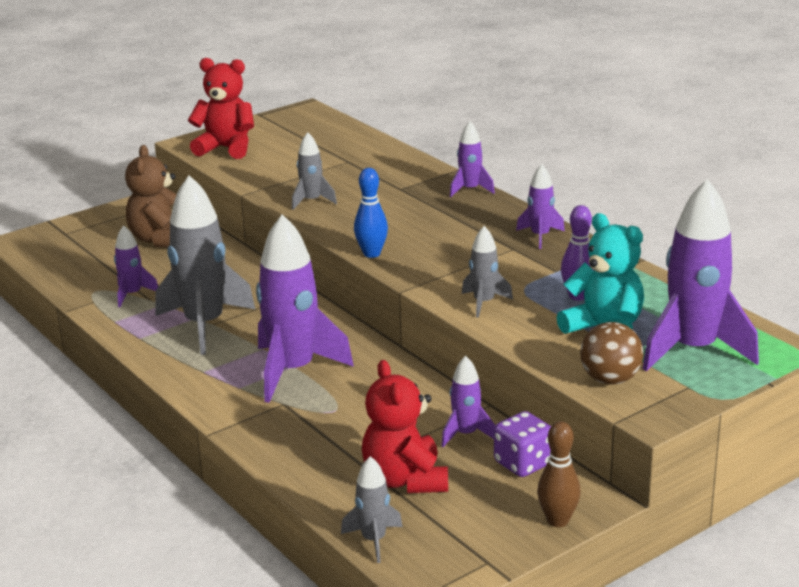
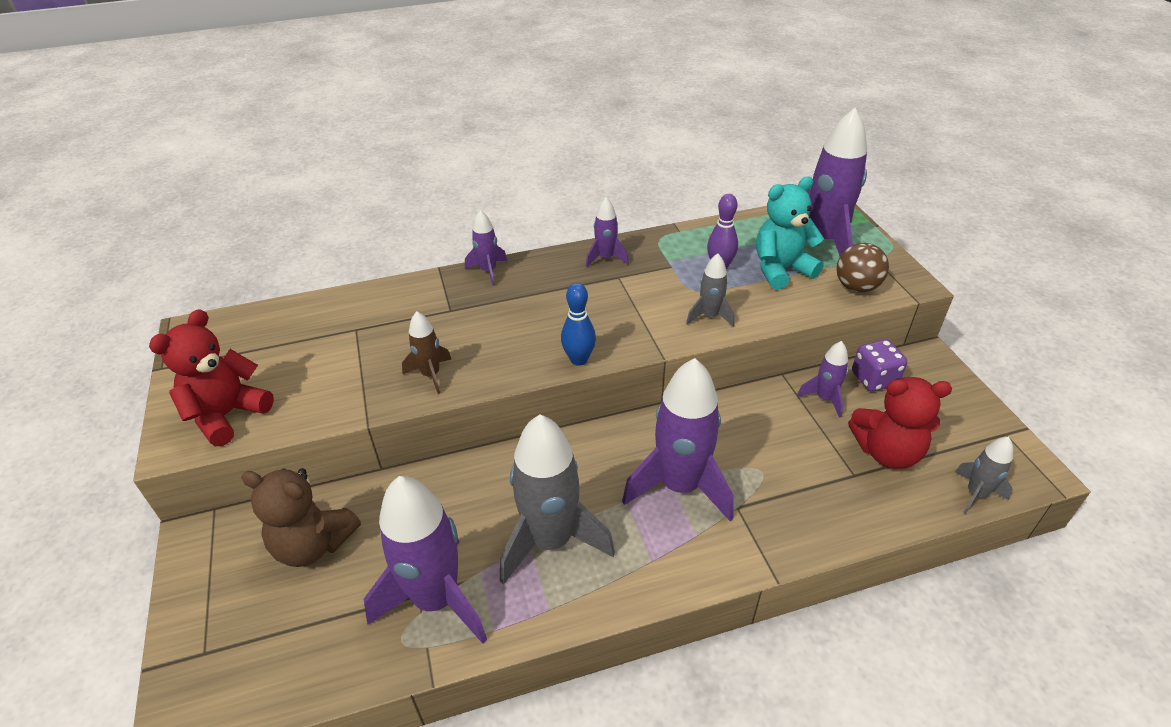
camera: 70 degrees left, 15 degrees up
purple rocket [114,225,158,307] -> purple rocket [363,476,487,644], size x2.04
grey rocket [292,132,337,210] -> brown rocket [402,311,452,394]
brown bowling pin [537,421,581,527] -> none

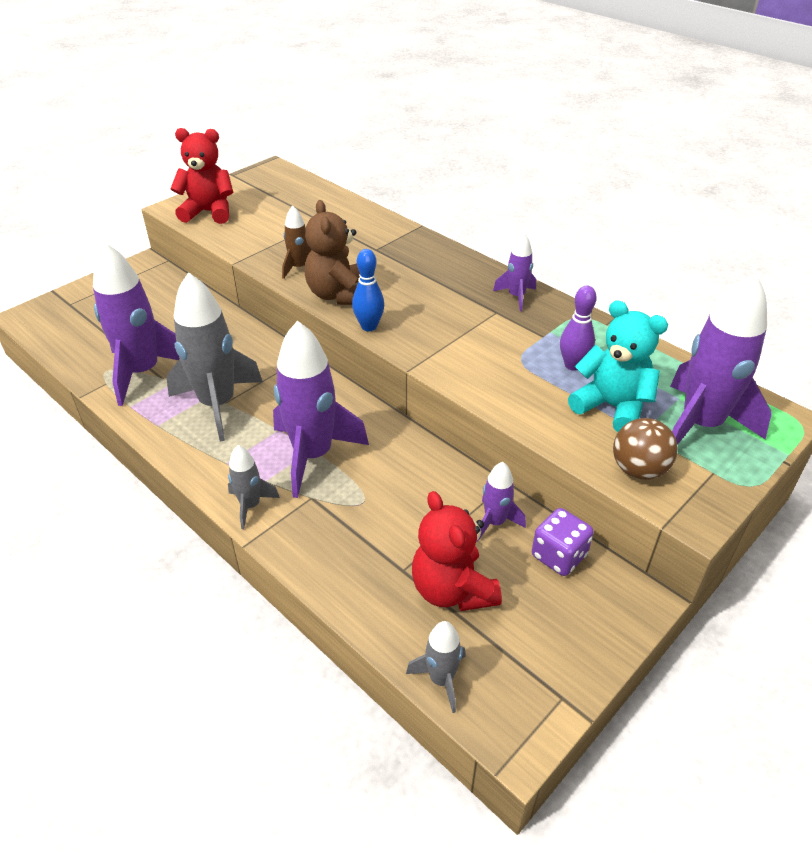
camera: 60 degrees right, 0 degrees up
brown teddy bear [241,468,361,567] -> brown teddy bear moved to [305,200,360,305]
purple rocket [465,210,507,286] -> none
grey rocket [686,253,734,327] -> grey rocket moved to [228,445,280,529]

